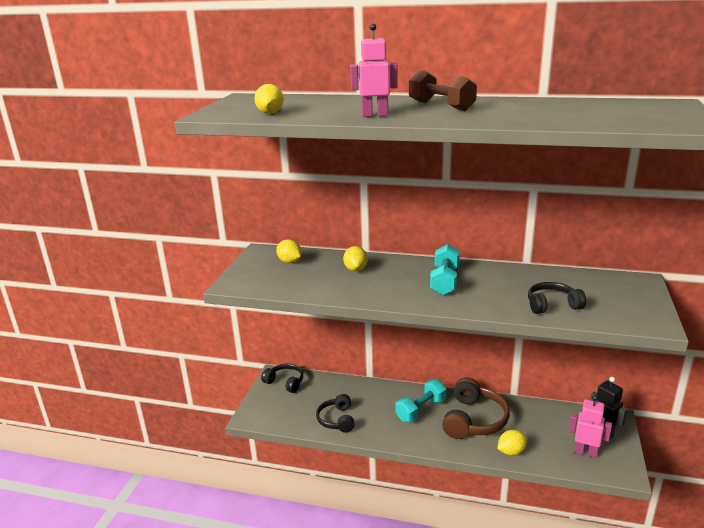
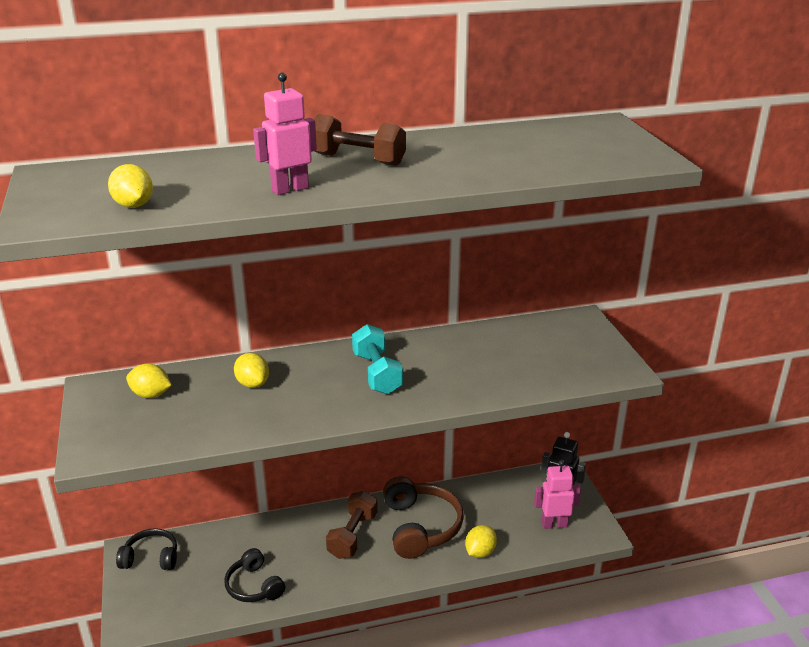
camera: 30 degrees left, 5 degrees up
turquoise dumbbell [395,380,446,422] -> brown dumbbell [326,491,378,559]
black headphones [528,282,586,314] -> none

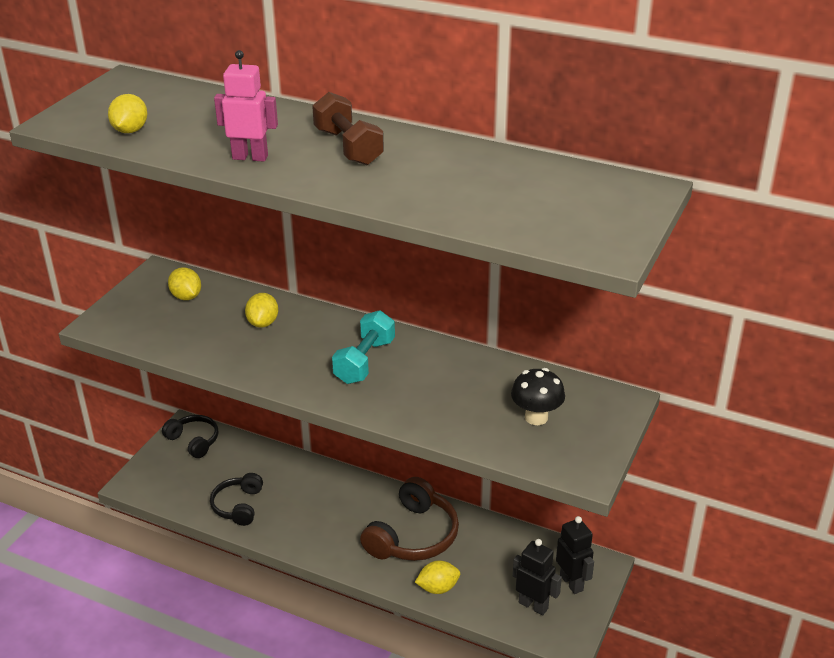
camera: 40 degrees right, 5 degrees up
brown dumbbell [326,491,378,559] -> none
pink robot [534,460,581,529] -> black robot [513,539,562,615]
none -> black mushroom [511,368,565,425]

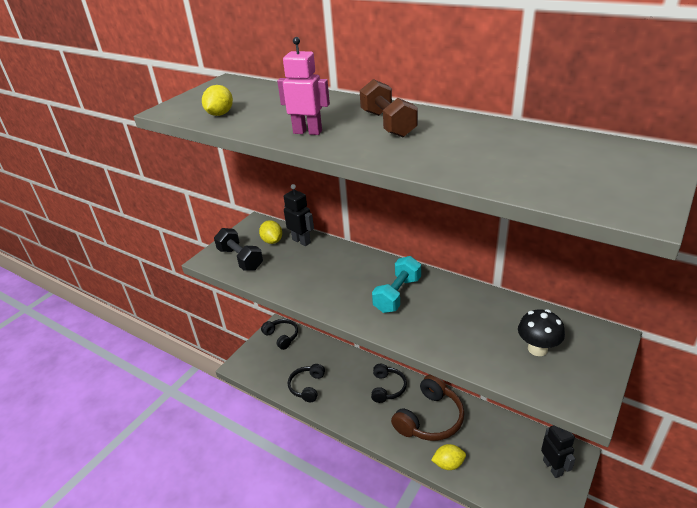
camera: 10 degrees right, 0 degrees up
yellow lemon [245,293,278,328] -> none
black robot [513,539,562,615] -> black robot moved to [284,184,314,246]
none -> black dumbbell [214,228,263,270]
none -> black headphones [371,364,407,403]

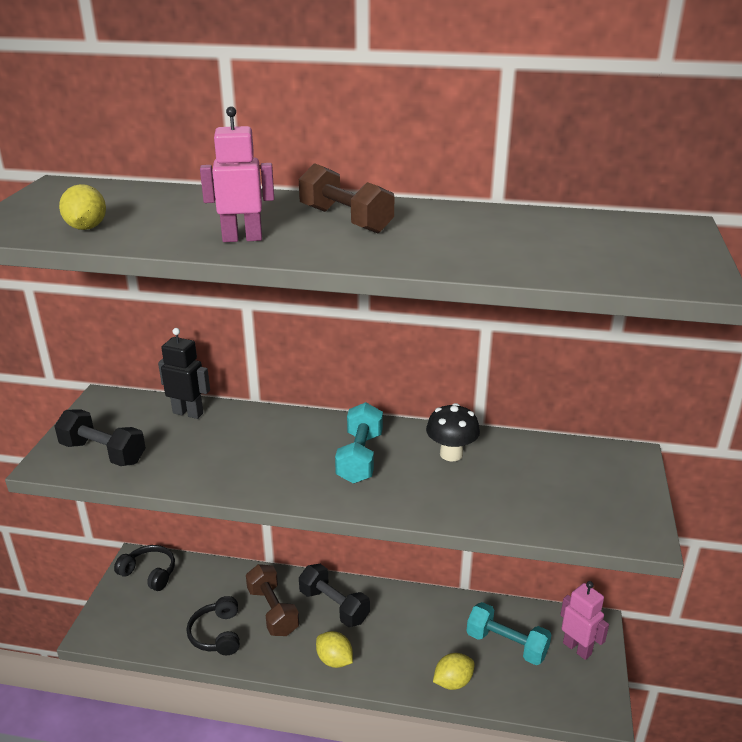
camera: 25 degrees left, 5 degrees down
yellow lemon [259,220,282,244] -> yellow lemon moved to [316,631,353,668]
black headphones [371,364,407,403] -> black dumbbell [299,564,370,627]
brown headphones [391,374,464,441] -> none
black mushroom [518,309,565,356] -> black mushroom moved to [426,403,480,461]
black robot [541,425,575,478] -> pink robot [560,581,609,660]
none -> brown dumbbell [246,564,299,636]
none -> turquoise dumbbell [467,602,552,665]

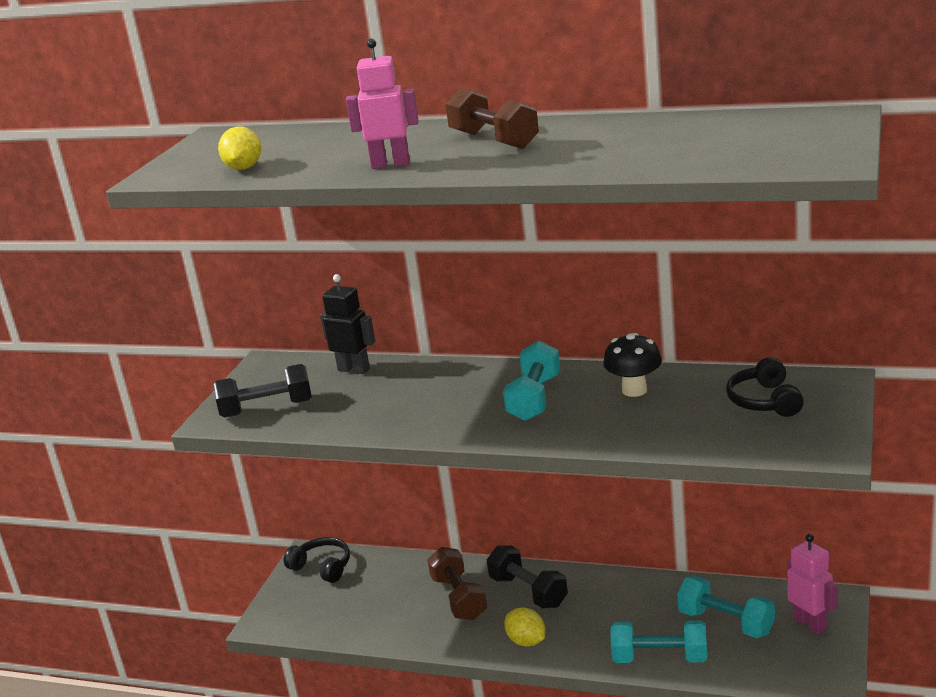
camera: 10 degrees right, 5 degrees down
black dumbbell [54,409,146,466] -> black dumbbell turned 45 degrees counterclockwise [213,364,312,418]
black headphones [187,596,240,655] -> black headphones moved to [726,357,804,417]
yellow lemon [433,653,475,690] -> turquoise dumbbell [611,620,707,663]

